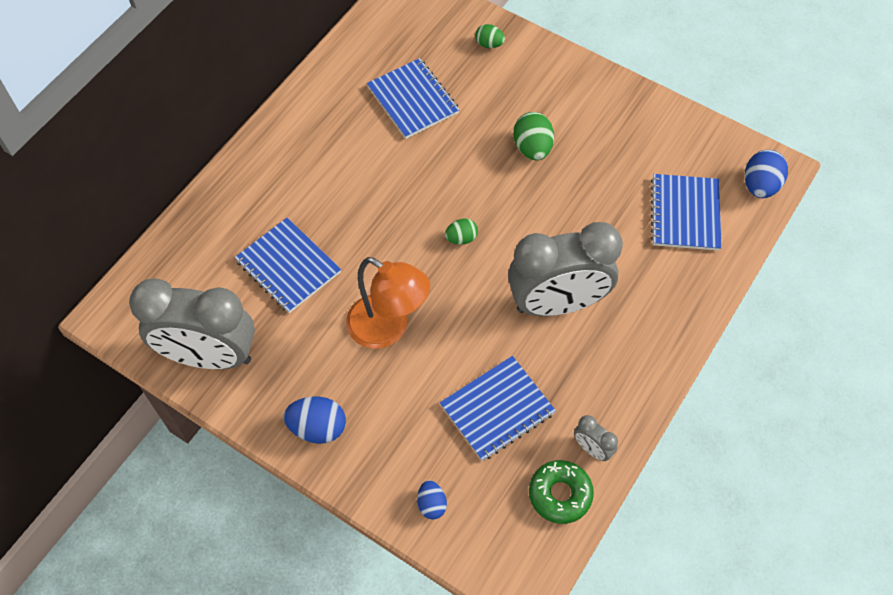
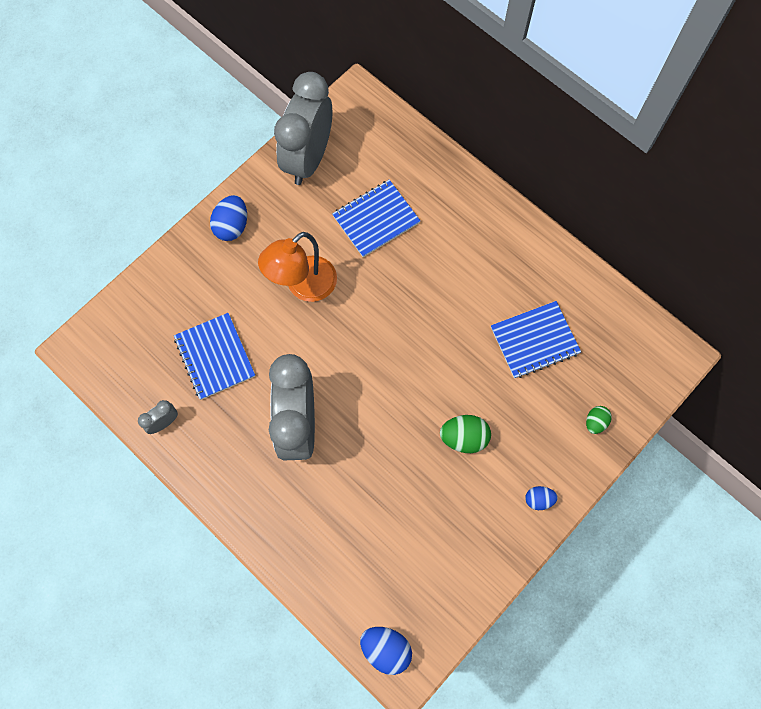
camera: 100 degrees right, 10 degrees up
blue egg [417,480,447,520] -> blue egg moved to [526,486,558,510]
green egg [445,219,478,245] -> none
green donut [529,460,594,524] -> none
blue notebook [651,174,722,251] -> none

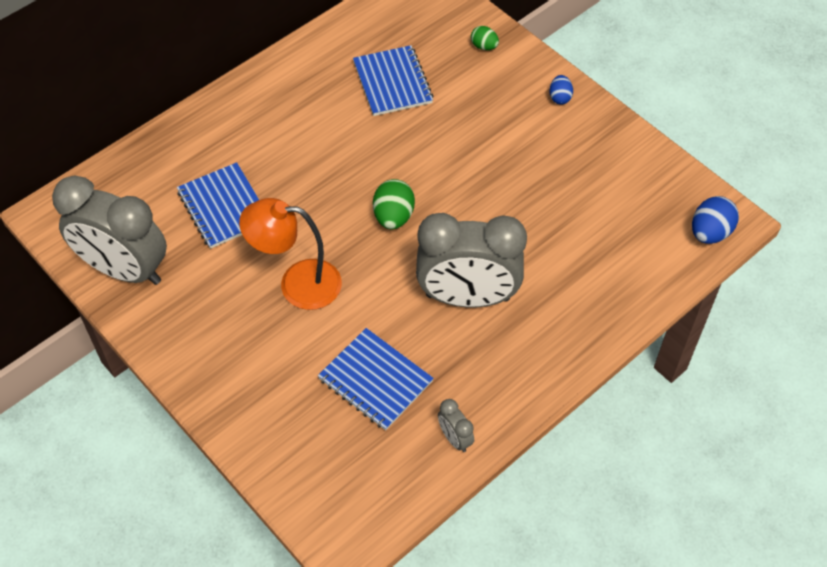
camera: 85 degrees left, 15 degrees down
blue notebook [174,313,255,400] -> blue notebook turned 60 degrees clockwise [318,328,434,430]
blue egg [210,195,247,241] -> none
orange lamp [258,232,337,302] -> orange lamp turned 135 degrees clockwise [239,198,342,310]
green egg [440,415,491,453] -> green egg moved to [373,179,415,229]

